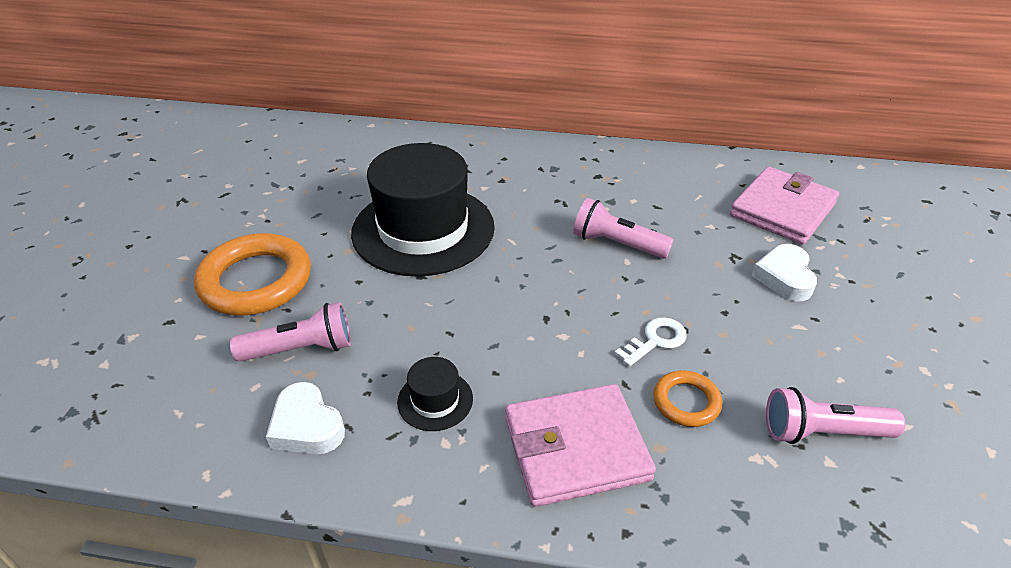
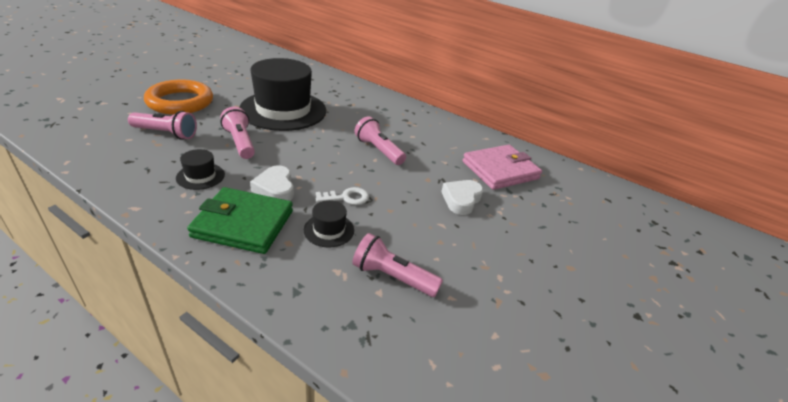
camera: 20 degrees right, 5 degrees down
white heart [266,382,345,454] -> white heart moved to [250,166,294,201]
pink wallet [505,384,656,507] -> green wallet [187,187,293,254]
orange ring [653,370,722,427] -> black hat [304,200,354,248]
none -> pink flashlight [220,107,255,159]

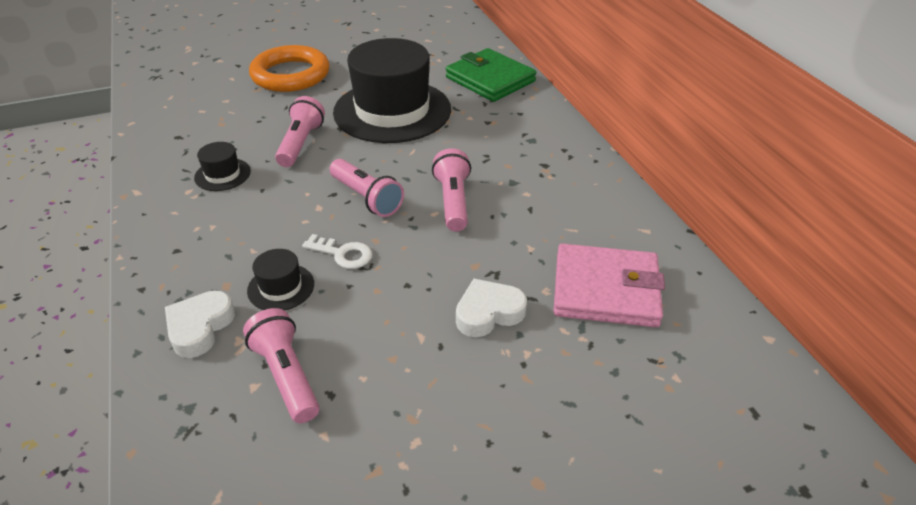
camera: 40 degrees right, 5 degrees up
pink flashlight [128,111,197,140] -> pink flashlight moved to [329,159,404,217]
green wallet [187,187,293,254] -> green wallet moved to [446,48,536,102]
white heart [250,166,294,201] -> white heart moved to [165,291,235,358]

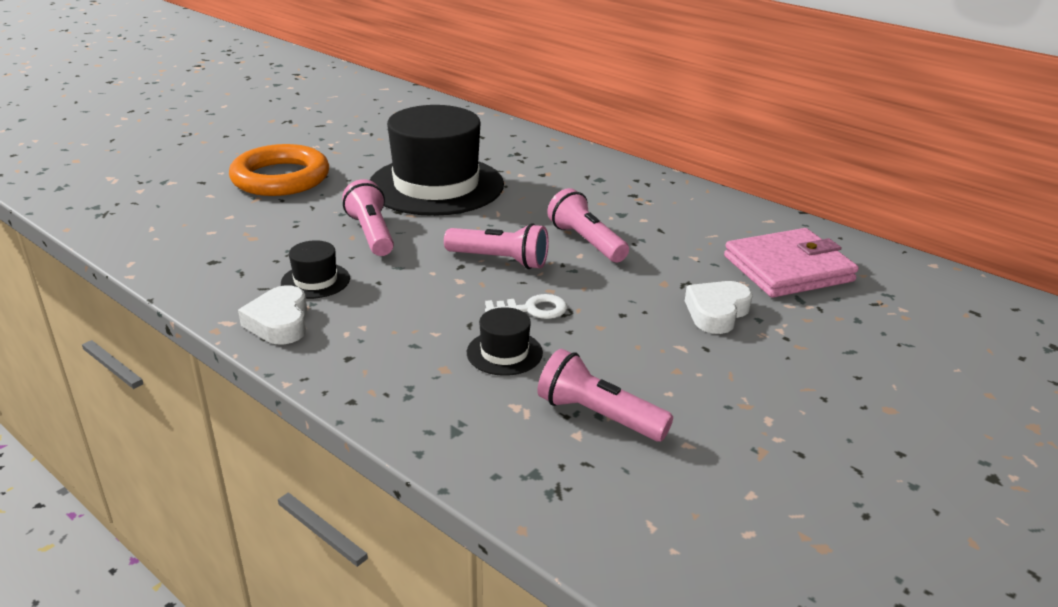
camera: 30 degrees left, 10 degrees down
white heart [165,291,235,358] -> white heart moved to [238,285,307,345]
green wallet [446,48,536,102] -> none

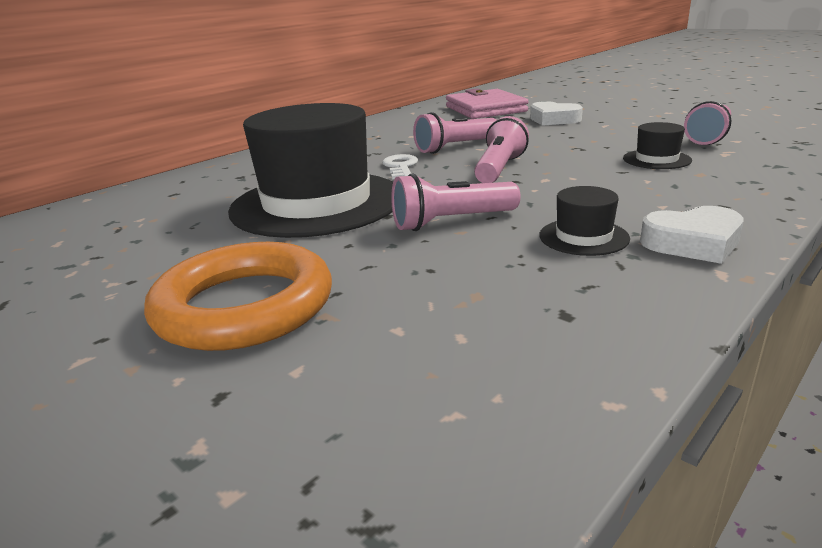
camera: 85 degrees left, 5 degrees down
white key [485,294,567,319] -> white key moved to [382,154,418,179]

